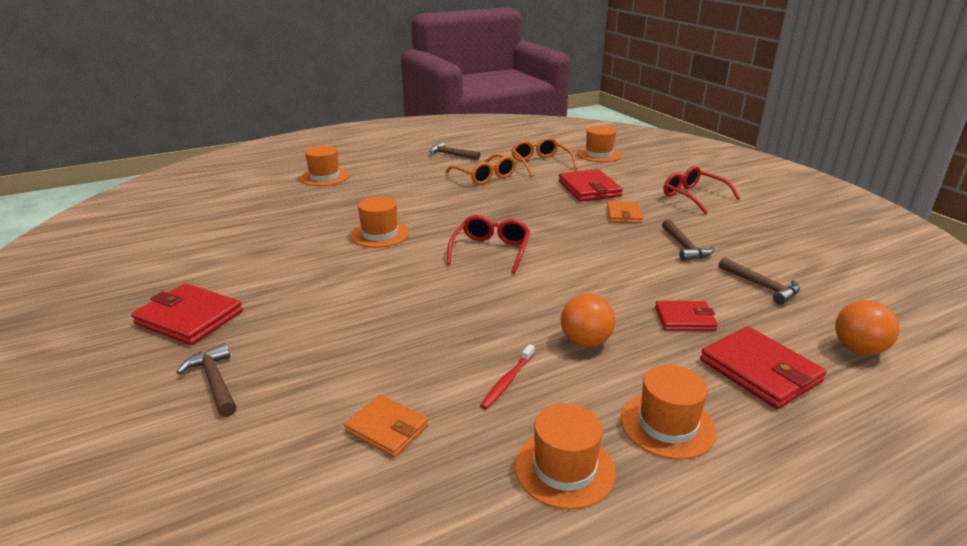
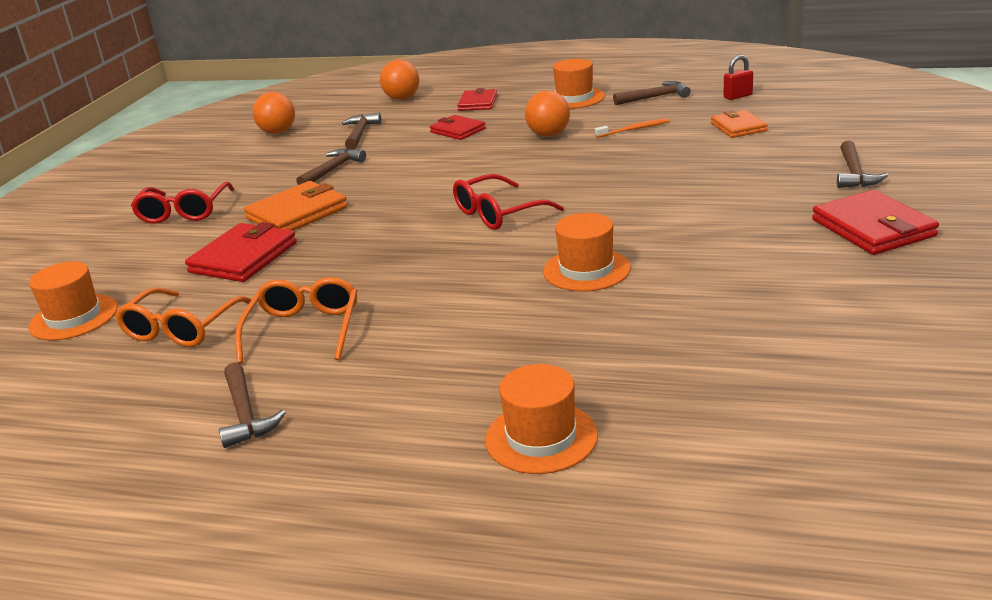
camera: 135 degrees left, 0 degrees up
red toothbrush [480,344,535,409] -> orange toothbrush [595,118,669,138]
orange hat [515,403,616,509] -> brown hammer [613,81,691,105]
orange wallet [607,201,643,223] -> orange wallet [244,181,348,231], size x1.57
red wallet [700,326,827,409] -> red wallet [457,88,497,111], size x0.64
none -> orange ball [253,92,295,134]
none -> red padlock [723,55,753,100]

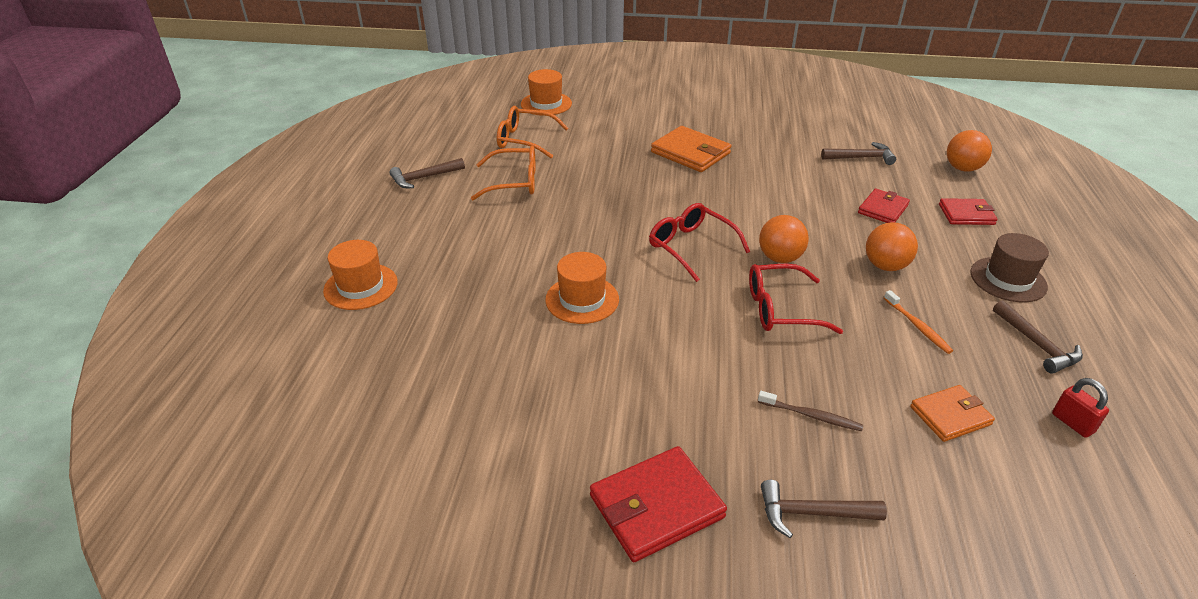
camera: 80 degrees right, 10 degrees up
red glasses [131,182,234,224] -> red glasses moved to [749,264,843,334]
red wallet [185,222,297,282] -> none
orange ball [253,92,295,134] -> orange ball moved to [759,215,809,263]
brown hammer [296,148,366,185] -> none
orange hat [553,59,605,109] -> brown hat [970,233,1049,303]
none -> brown toothbrush [758,391,863,431]

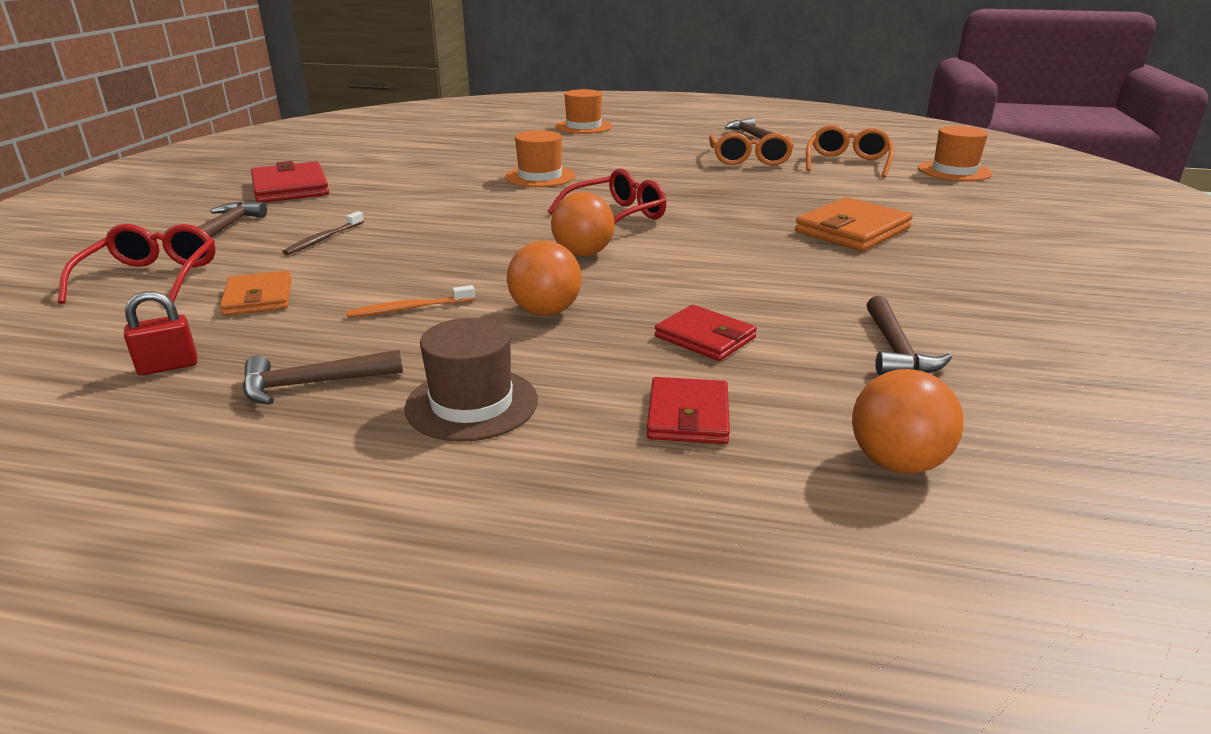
camera: 95 degrees right, 10 degrees down
red glasses [749,264,843,334] -> red glasses moved to [58,224,216,304]

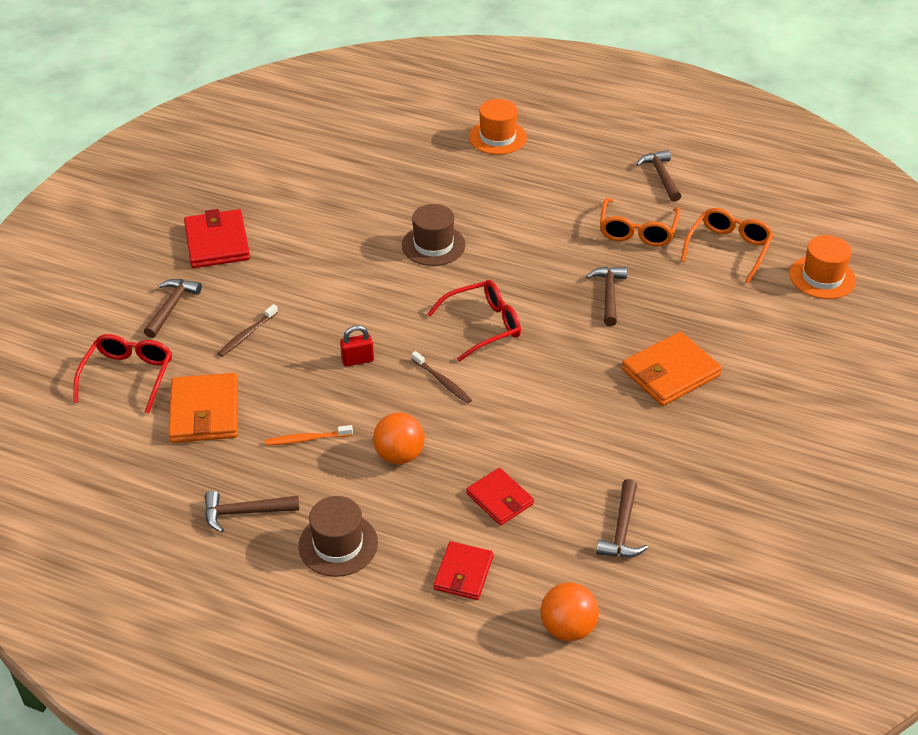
camera: 10 degrees right, 15 degrees up
red padlock [124,291,197,375] -> red padlock moved to [340,325,374,367]
orange wallet [220,271,291,316] -> orange wallet [168,373,238,443], size x1.57
orange hat [505,130,575,187] -> brown hat [402,204,466,266]
orange ball [551,192,615,256] -> brown toothbrush [412,351,472,404]
none -> brown hammer [586,267,627,326]

